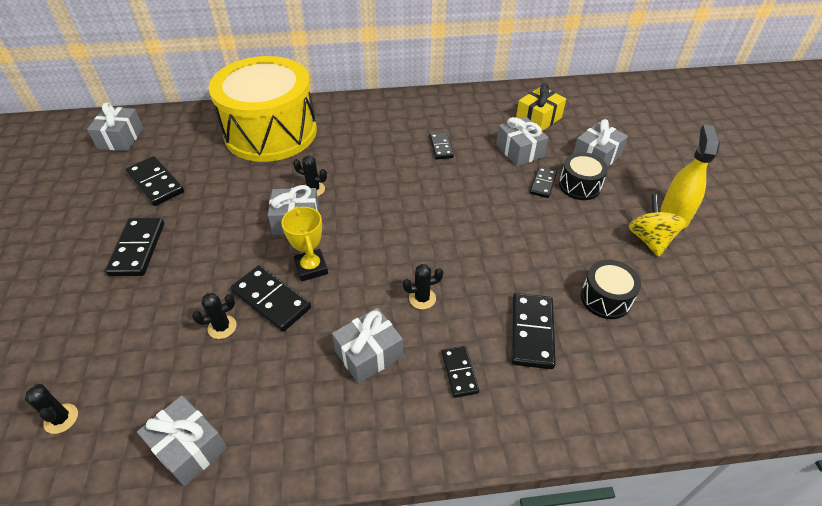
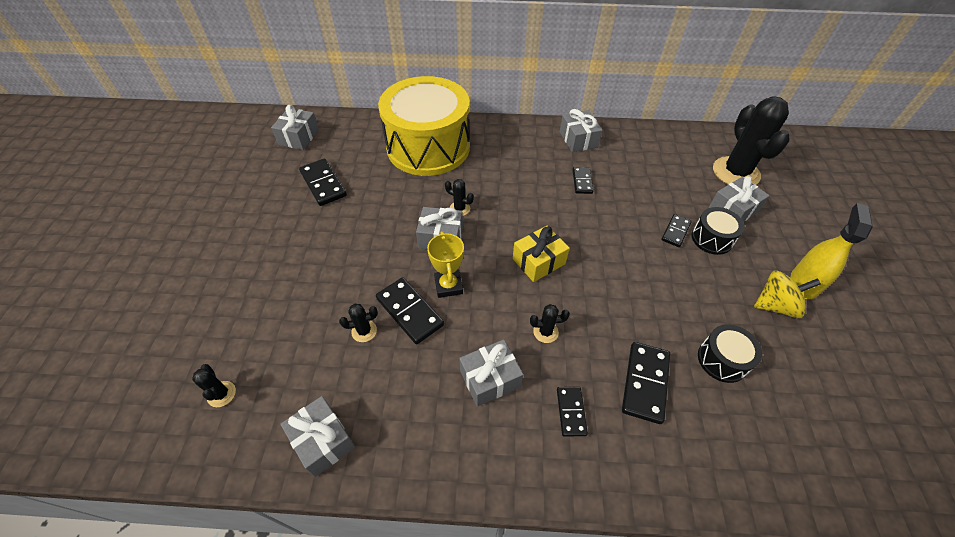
camera: 10 degrees right, 5 degrees up
black domino [105,218,164,276] -> none
grey gift [496,117,549,166] -> grey gift moved to [560,109,603,152]
yellow gift [516,83,566,131] -> yellow gift moved to [513,226,570,282]
yellow spinning top [628,194,686,257] -> yellow spinning top turned 75 degrees clockwise [754,270,821,318]
none -> black cactus [713,97,790,185]

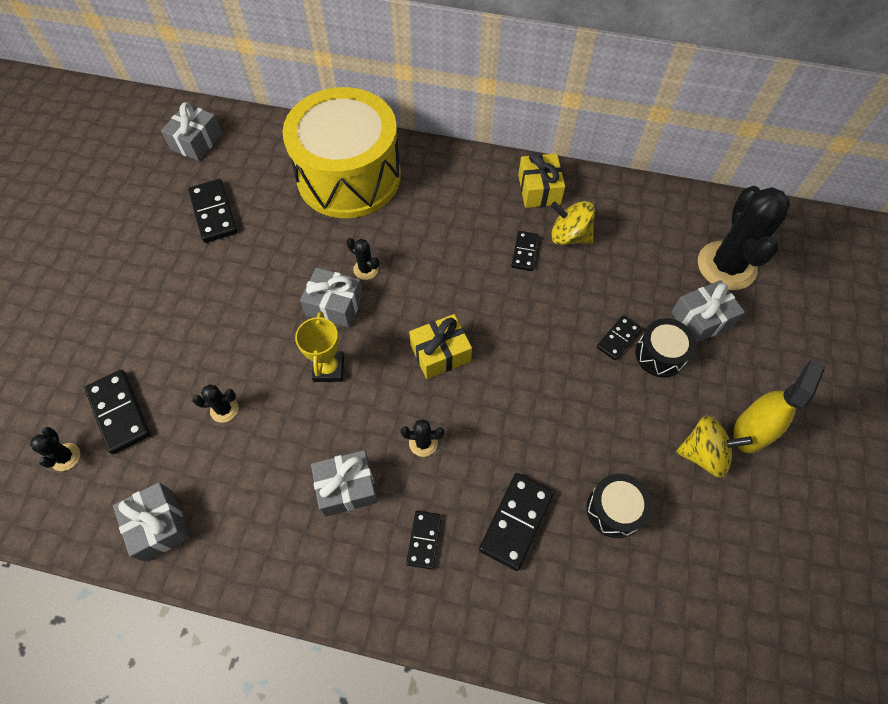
camera: 10 degrees right, 10 degrees up
black domino [376,277,444,344] -> black domino moved to [84,370,151,454]
grey gift [560,109,603,152] -> yellow gift [518,152,565,208]
none -> yellow spinning top [551,201,595,245]

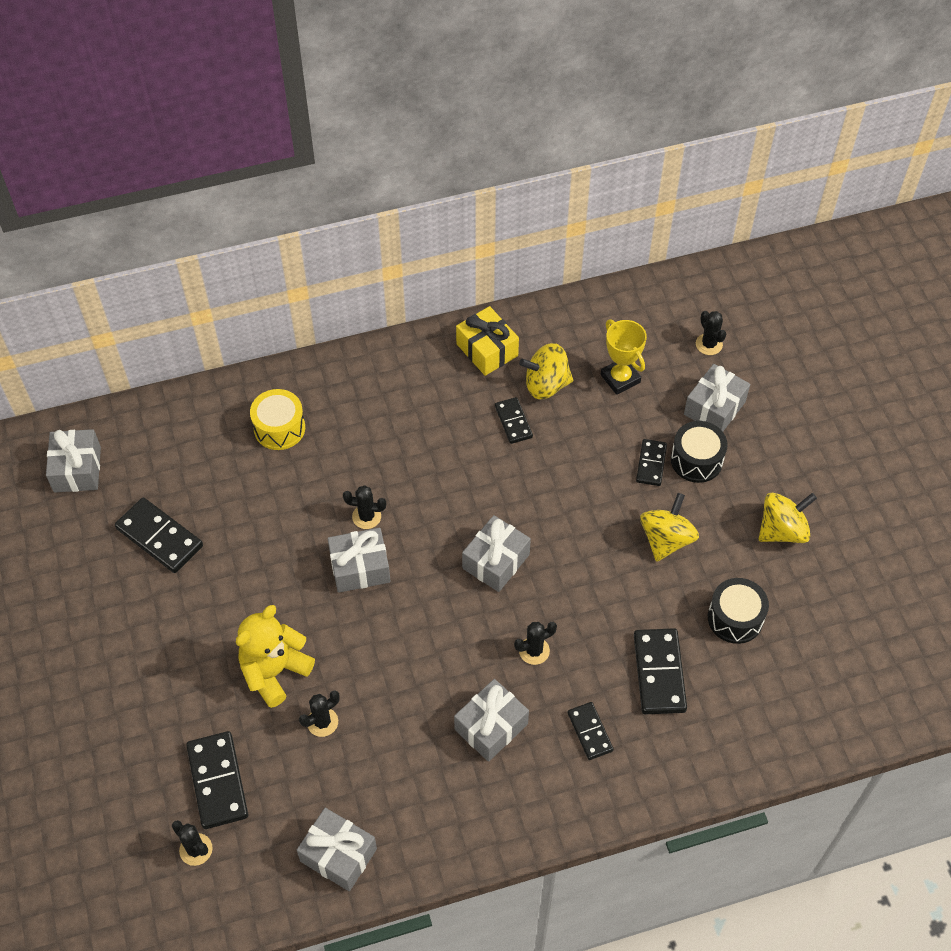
camera: 30 degrees left, 5 degrees down
black domino [84,370,151,454] -> black domino turned 45 degrees clockwise [186,731,248,829]
yellow drum [282,87,401,218] -> yellow drum [250,389,305,450], size x0.41
yellow trophy [295,311,344,382] -> yellow trophy moved to [601,319,647,395]
yellow gift [409,314,472,379] -> grey gift [462,515,531,592]
black cactus [698,186,790,290] -> black cactus [696,311,726,355], size x0.43
yellow spray bottle [733,360,825,453] -> none
none -> yellow teddy bear [236,605,315,708]
none -> yellow spinning top [640,493,699,562]

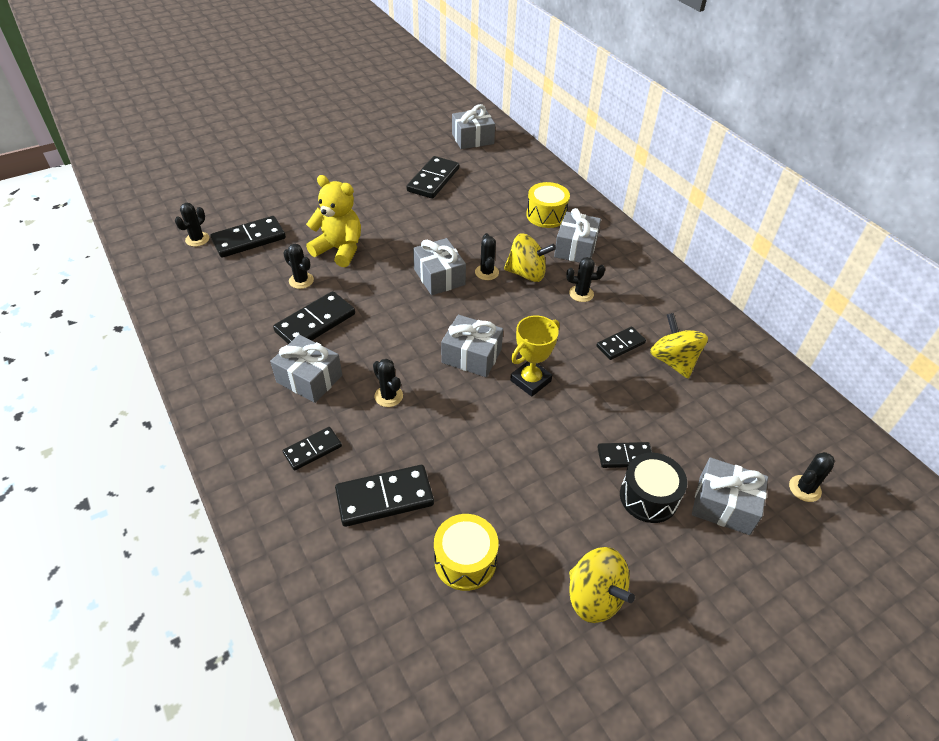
camera: 75 degrees right, 10 degrees down
grey gift [297,808,377,891] -> grey gift moved to [554,208,601,263]
yellow gift [456,306,519,376] -> none
yellow trophy [601,319,647,395] -> yellow trophy moved to [510,315,560,397]
yellow spinning top [640,493,699,562] -> yellow spinning top moved to [504,233,556,282]
black drum [708,578,769,644] -> yellow drum [434,514,499,591]
none -> black domino [273,291,355,344]
none -> black cactus [566,257,605,302]

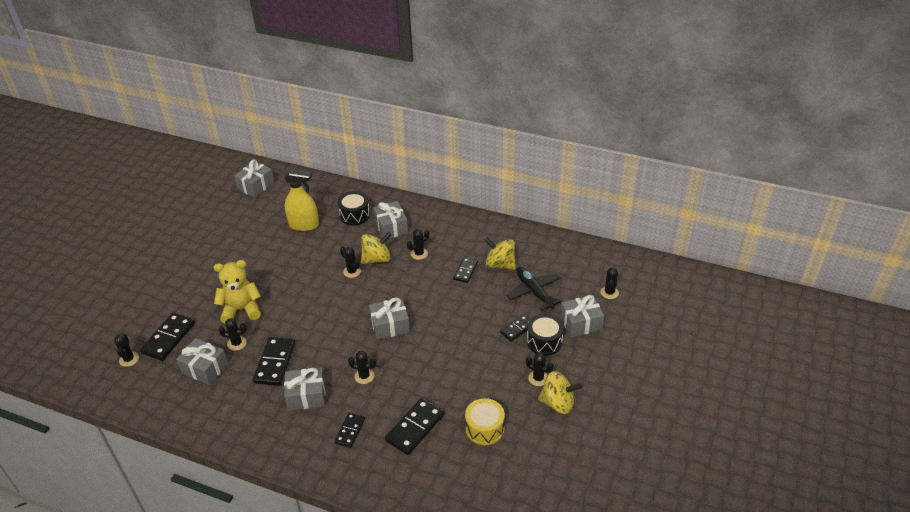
camera: 35 degrees left, 5 degrees down
black domino [406,156,459,199] -> none
grey gift [413,238,466,295] -> grey gift moved to [176,338,228,385]
yellow trophy [510,315,560,397] -> none
yellow drum [526,182,570,228] -> black drum [338,191,370,226]
none -> yellow spray bottle [284,169,319,231]
none -> black plane [506,267,562,311]
none -> black cactus [526,353,553,386]

